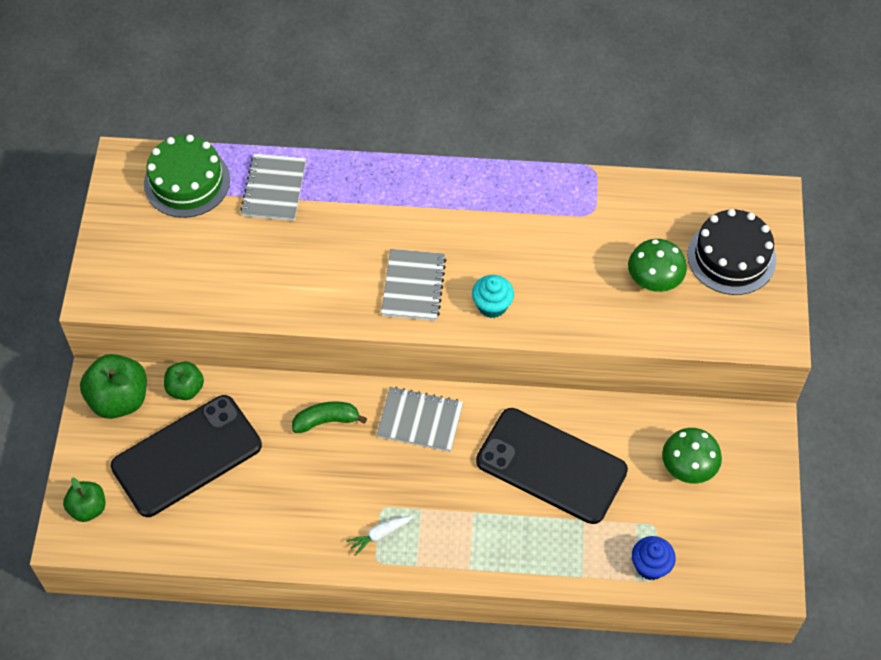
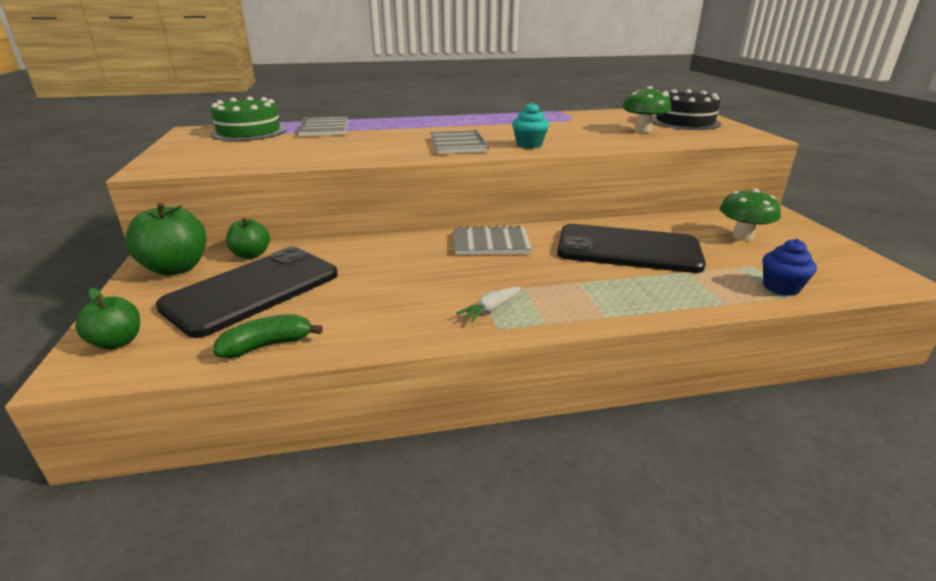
camera: 15 degrees left, 30 degrees down
green banana [292,401,367,433] -> green banana moved to [213,314,323,358]

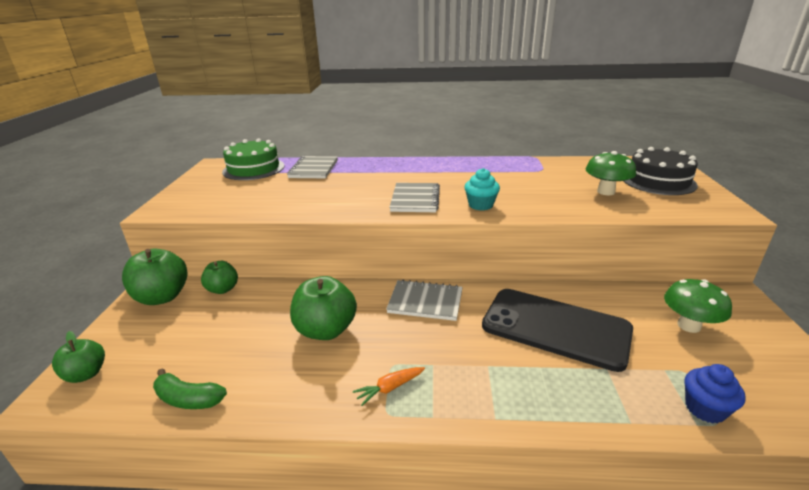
camera: 15 degrees right, 0 degrees up
black phone [156,247,338,338] -> none
green banana [213,314,323,358] -> green banana turned 150 degrees counterclockwise [153,368,227,409]
white carrot [456,287,521,322] -> orange carrot [353,367,425,406]
none -> green apple [290,276,357,340]

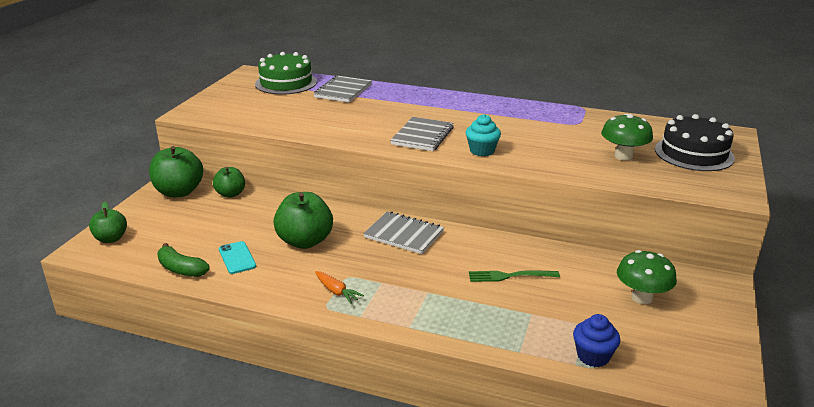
camera: 15 degrees right, 0 degrees up
orange carrot [353,367,425,406] -> orange carrot turned 120 degrees counterclockwise [315,271,364,304]
black phone [482,289,633,372] -> green fork [469,270,560,282]
none -> turquoise phone [219,241,256,274]

